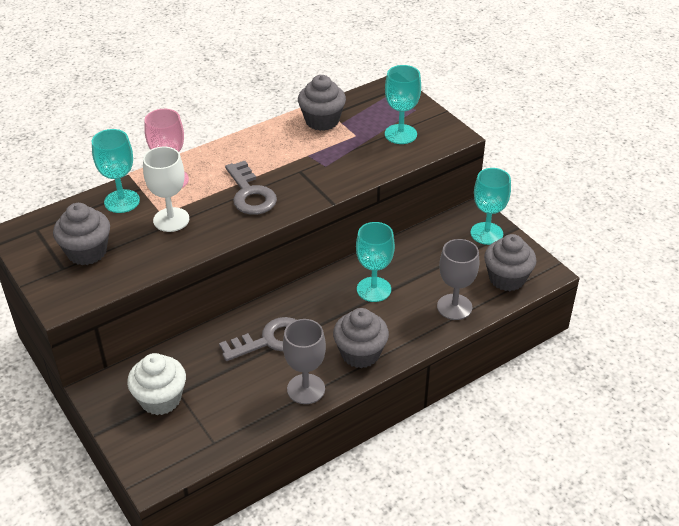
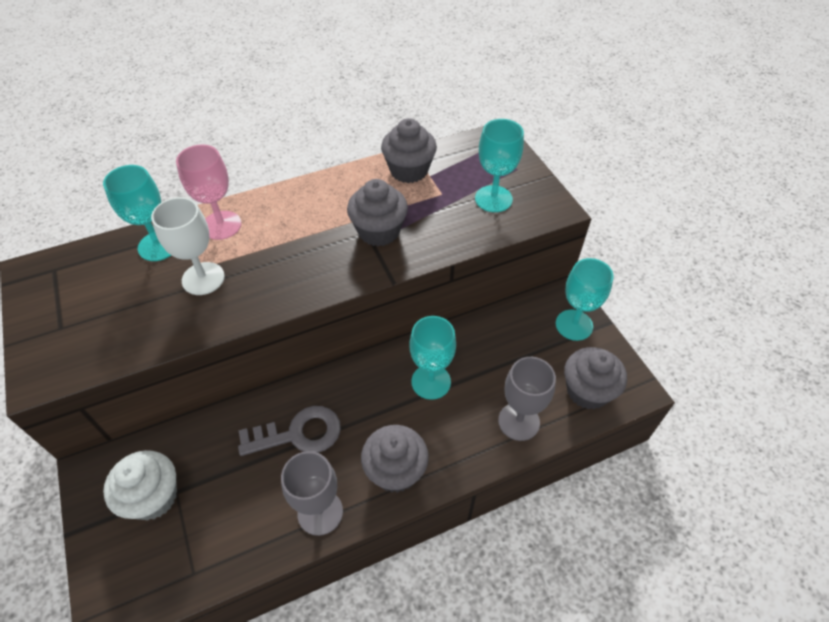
camera: 10 degrees right, 10 degrees up
grey cupcake [53,203,110,265] -> grey cupcake moved to [347,179,408,246]
grey key [225,161,277,215] -> none

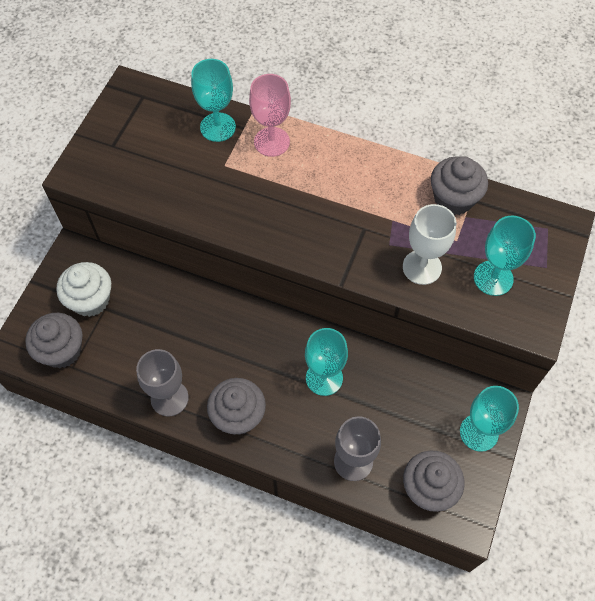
camera: 45 degrees right, 10 degrees up
white goblet [151,197,225,295] -> white goblet moved to [403,204,456,285]
grey key [238,406,341,456] -> none
grey cupcake [347,179,408,246] -> grey cupcake moved to [25,313,82,368]

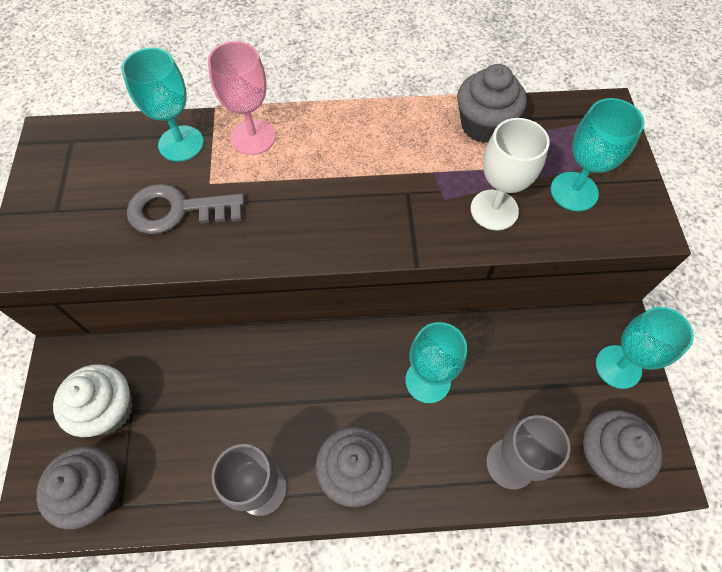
camera: 25 degrees left, 0 degrees up
none -> grey key [127,184,244,234]

